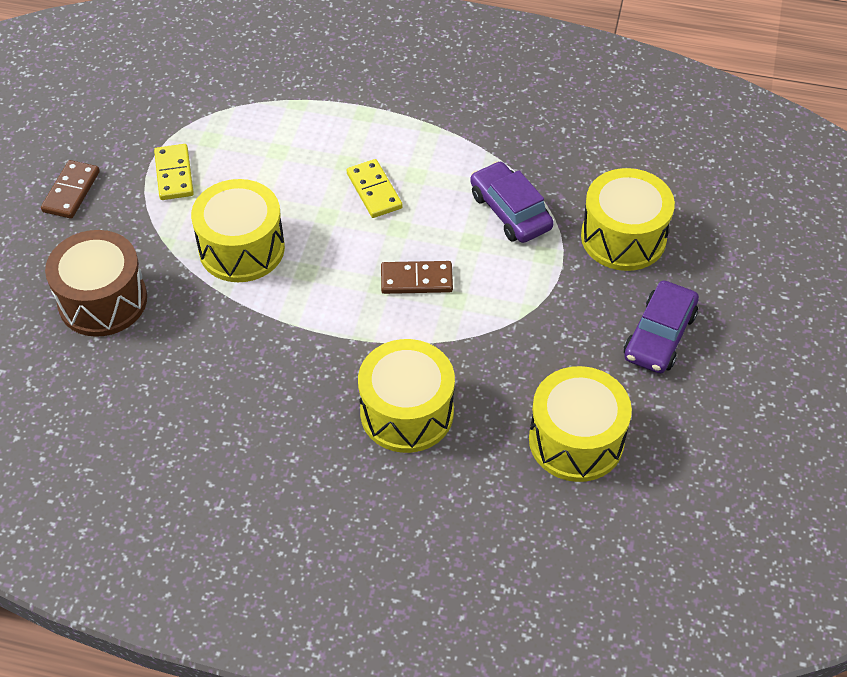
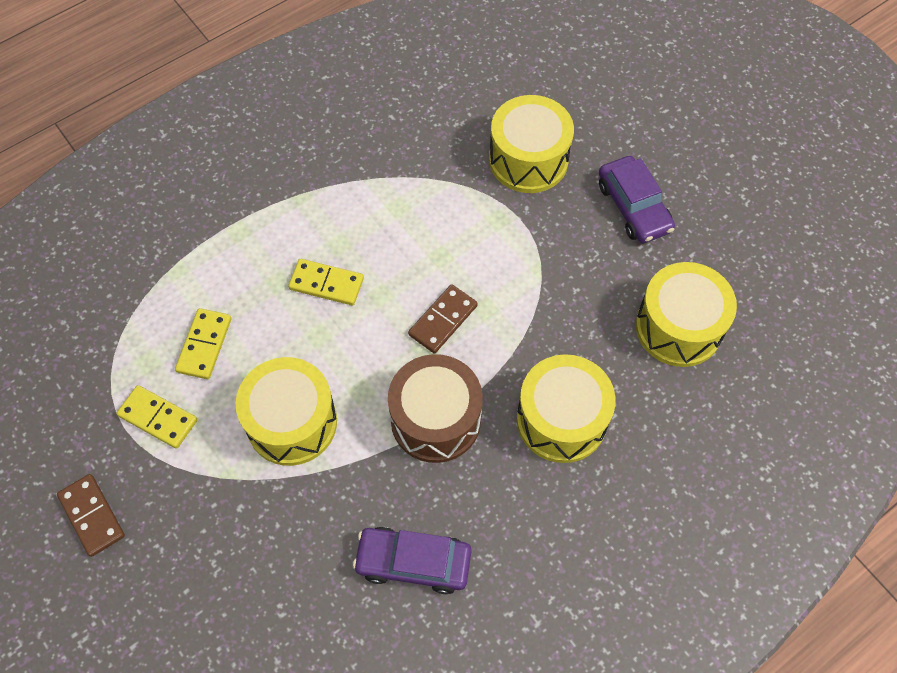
camera: 50 degrees left, 10 degrees up
brown drum [45,230,147,337] -> brown drum moved to [388,354,483,463]
purple car [470,161,554,243] -> purple car moved to [353,527,471,594]
none -> yellow domino [175,308,232,379]

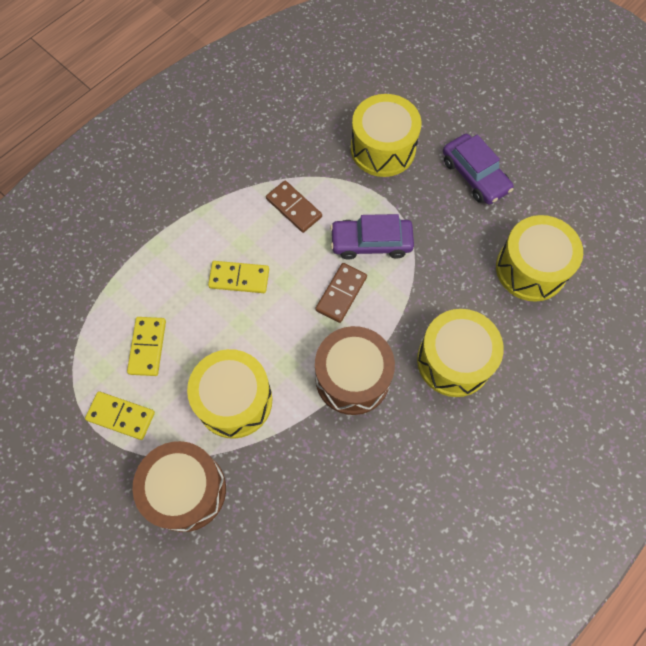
camera: 10 degrees left, 5 degrees up
brown domino [57,474,125,557] -> brown domino moved to [266,181,322,233]
purple car [353,527,471,594] -> purple car moved to [330,214,414,260]
none -> brown drum [132,441,226,532]

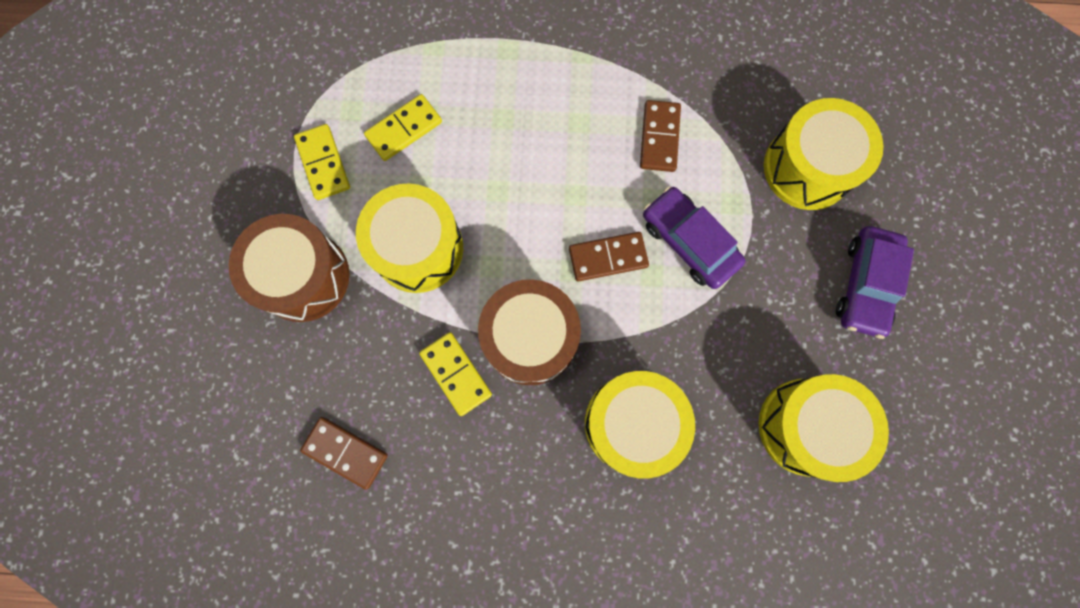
camera: 50 degrees right, 10 degrees up
yellow domino [208,261,269,293] -> yellow domino moved to [419,332,492,416]
none -> brown domino [300,417,388,490]

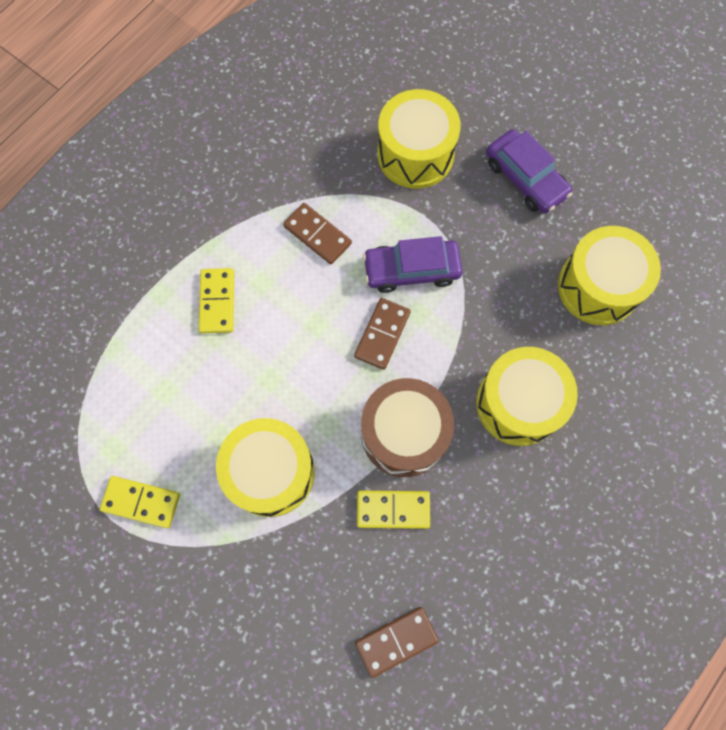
camera: 55 degrees left, 5 degrees down
brown drum [229,214,350,322] -> none
yellow domino [364,94,442,161] -> yellow domino moved to [199,268,234,333]

